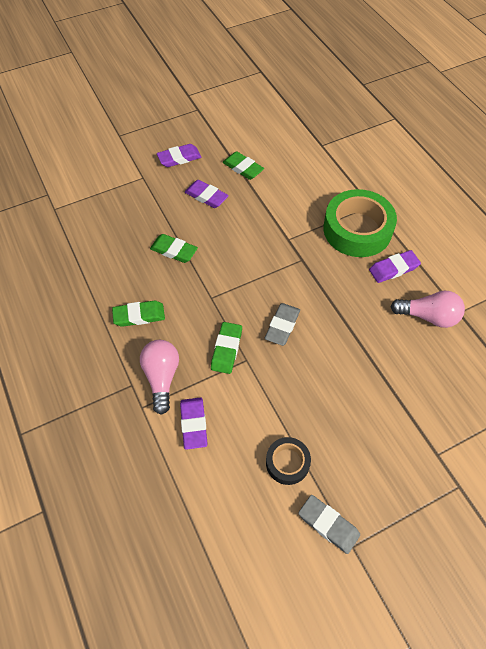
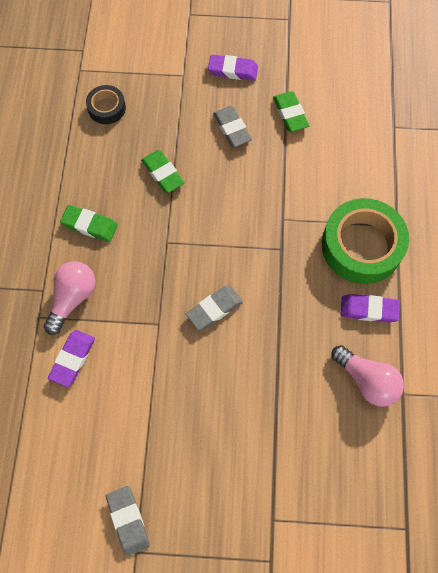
camera: 30 degrees right, 10 degrees up
purple eraser [185,180,229,208] -> grey eraser [213,106,252,147]
green eraser [211,322,242,374] -> none
black tape [266,437,311,485] -> black tape moved to [86,85,126,124]

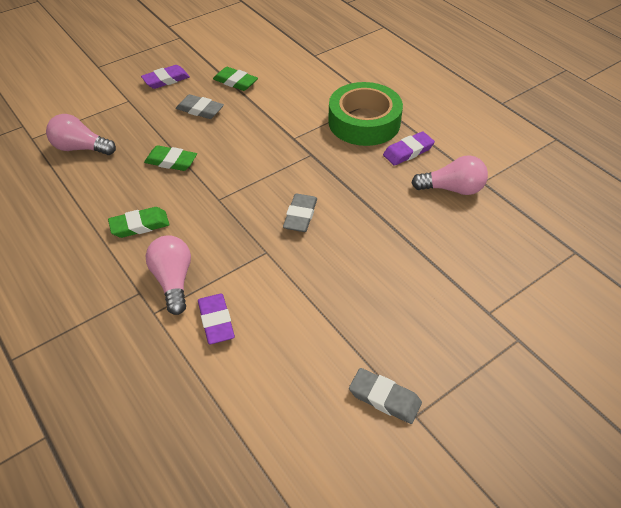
camera: 40 degrees left, 20 degrees down
black tape [86,85,126,124] -> pink light bulb [46,114,116,155]

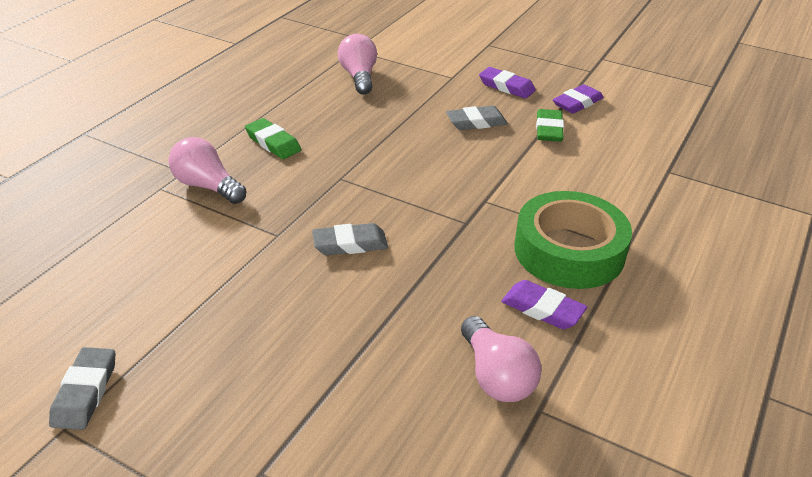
camera: 65 degrees right, 10 degrees down
green eraser [144,145,197,171] -> none
pink light bulb [146,235,191,315] -> pink light bulb turned 105 degrees counterclockwise [168,137,247,204]
grey eraser [176,94,224,119] -> grey eraser turned 75 degrees clockwise [446,106,508,130]
purple eraser [198,294,235,344] -> purple eraser moved to [553,84,604,114]

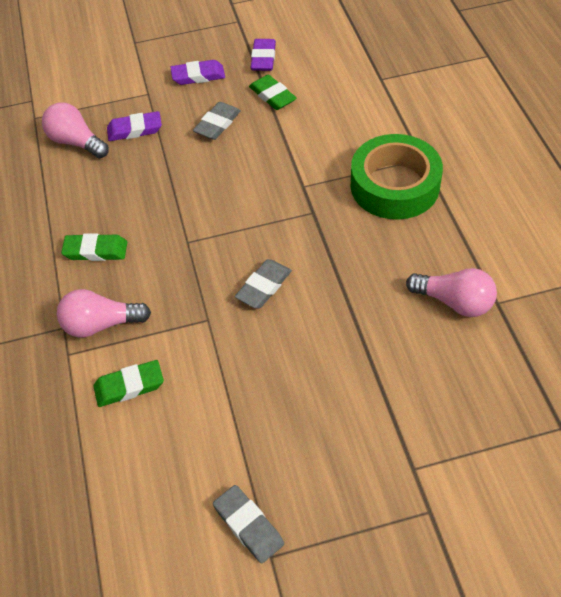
camera: 40 degrees left, 15 degrees up
purple eraser [501,280,587,329] -> purple eraser moved to [107,111,162,141]
none -> green eraser [93,360,164,407]

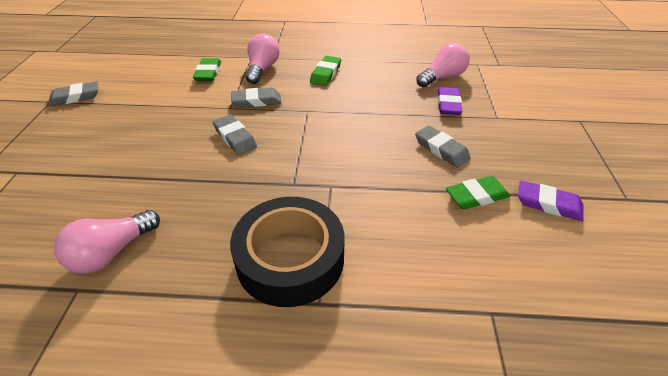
camera: 105 degrees right, 10 degrees down
purple eraser [170,60,225,85] -> none
green tape [351,134,443,220] -> black tape [230,197,345,307]
none -> grey eraser [231,87,281,108]

